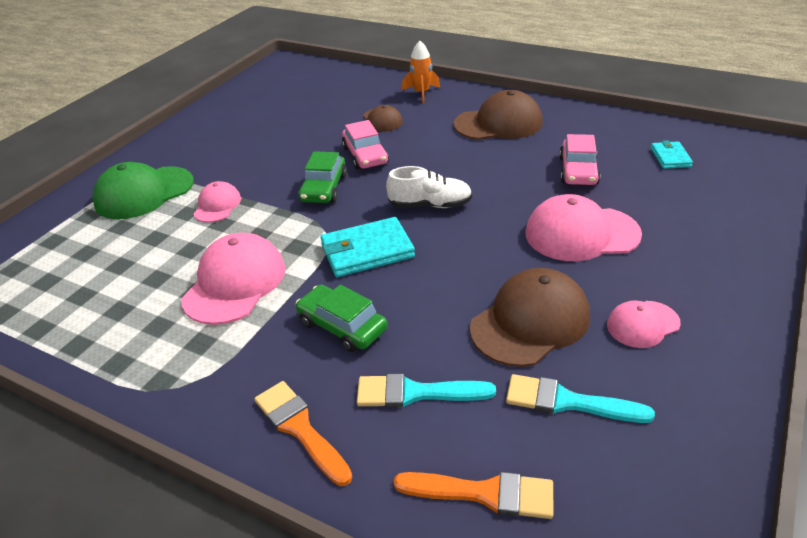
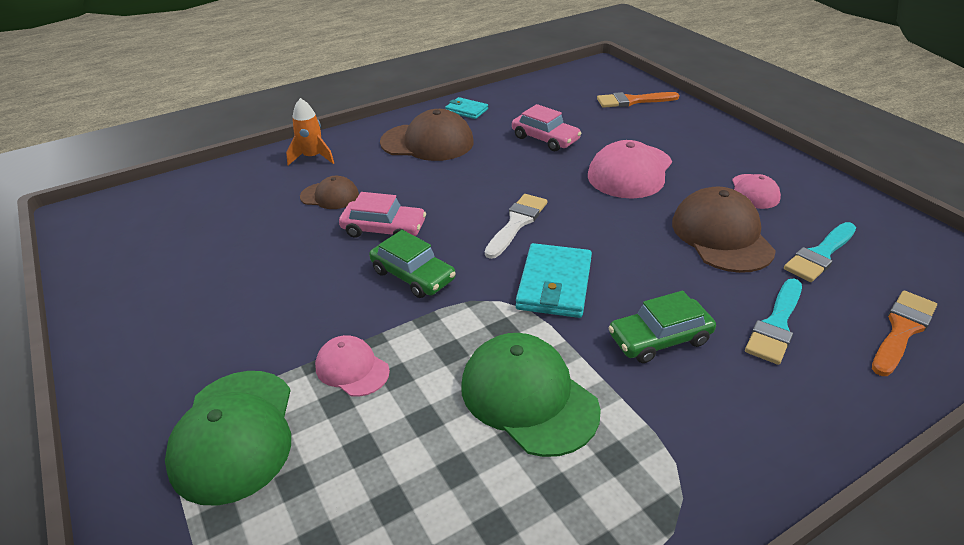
camera: 60 degrees left, 0 degrees up
pink cap [181,233,285,325] -> green cap [461,333,601,457]
orange brush [254,381,352,486] -> orange brush moved to [597,92,679,108]
white shoe [386,166,472,208] -> white brush [485,194,548,259]
brown cap [454,90,543,140] -> brown cap turned 75 degrees clockwise [380,109,474,161]
turquoise wallet [651,140,693,169] -> turquoise wallet moved to [445,97,488,119]

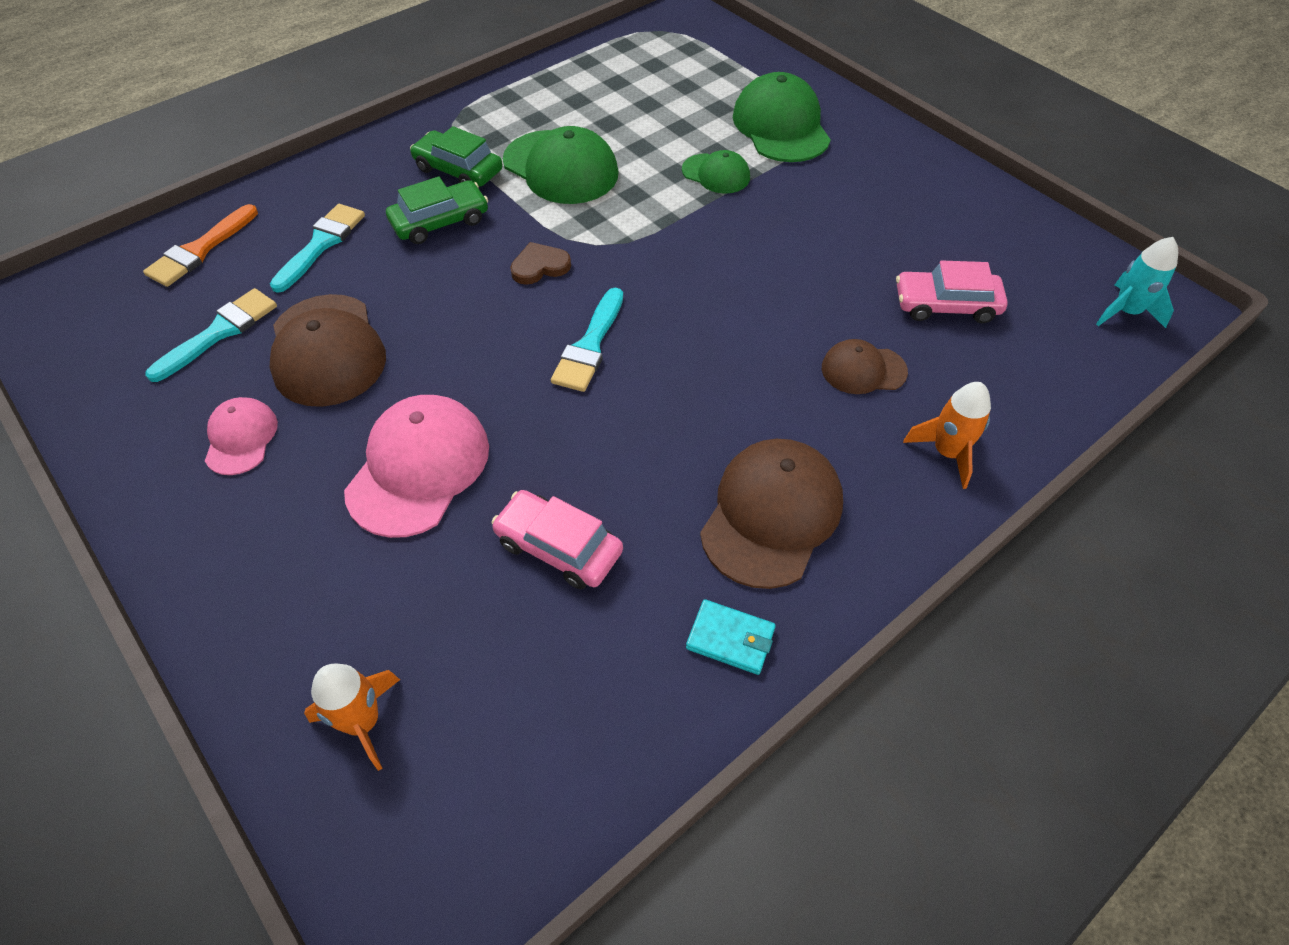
camera: 170 degrees right, 15 degrees up
pink cap [315,335,390,397] -> green cap [682,150,750,194]
pink car [339,192,426,238] -> pink car moved to [896,260,1008,323]
green car [369,230,456,298] -> green car moved to [410,126,503,187]
brown cap [380,109,474,161] -> brown cap turned 120 degrees clockwise [700,439,843,589]
white brush [485,194,548,259] -> turquoise brush [551,288,623,392]
turquoise wallet [516,243,592,318] -> brown heart [510,242,571,285]
orange brush [597,92,679,108] -> orange rocket [304,664,400,771]
none -> turquoise rocket [1096,237,1178,328]

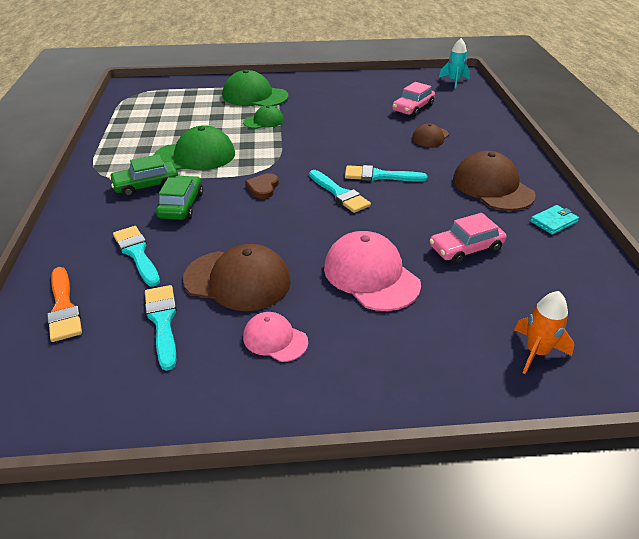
camera: 55 degrees left, 15 degrees down
orange rocket [903,382,991,489] -> none
none -> turquoise brush [345,165,428,182]

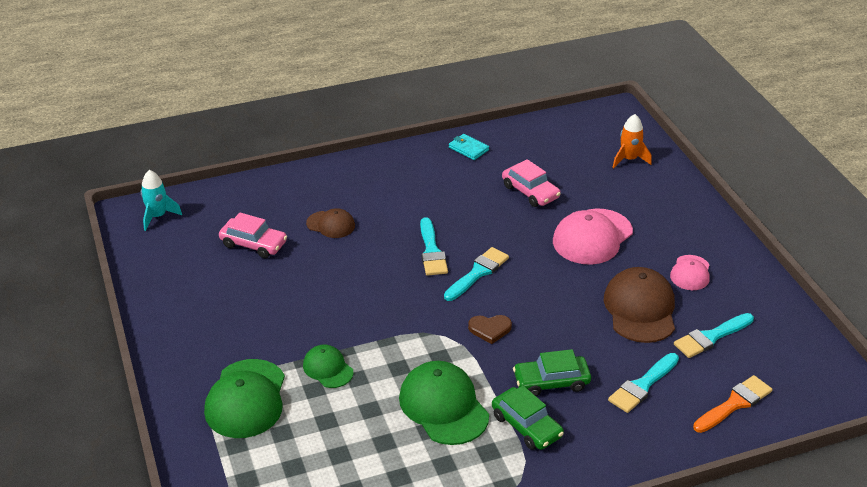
camera: 105 degrees left, 0 degrees up
brown cap [453,151,536,211] -> none

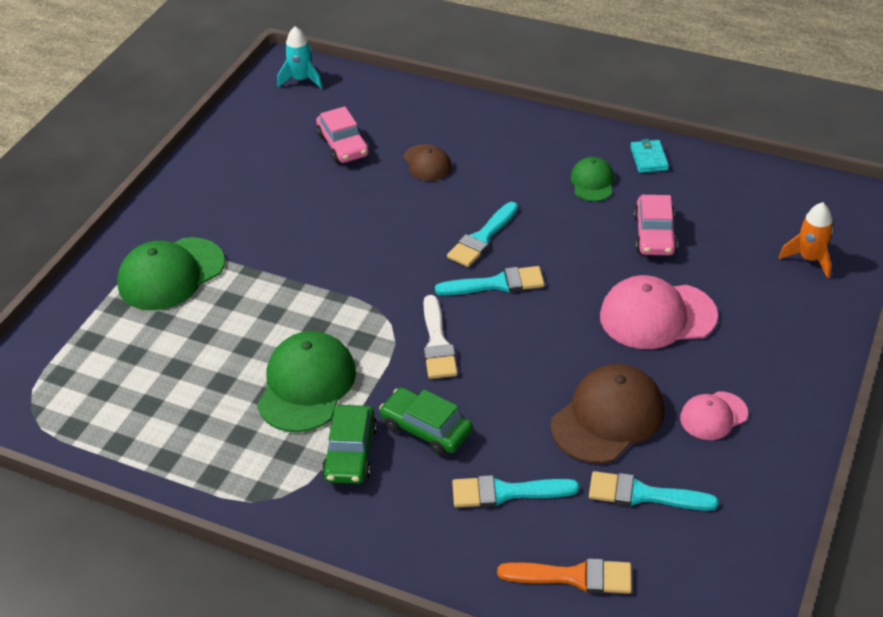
camera: 45 degrees right, 5 degrees up
green cap [303,345,353,388] -> green cap moved to [571,157,614,201]
brown heart [468,315,512,344] -> white brush [423,295,458,379]

